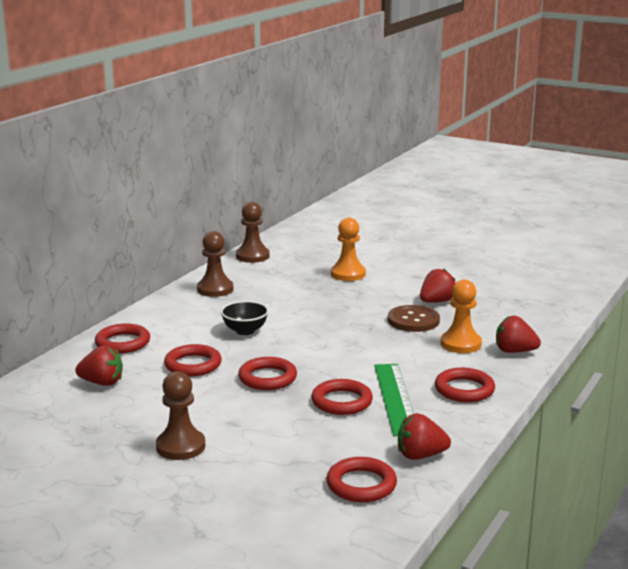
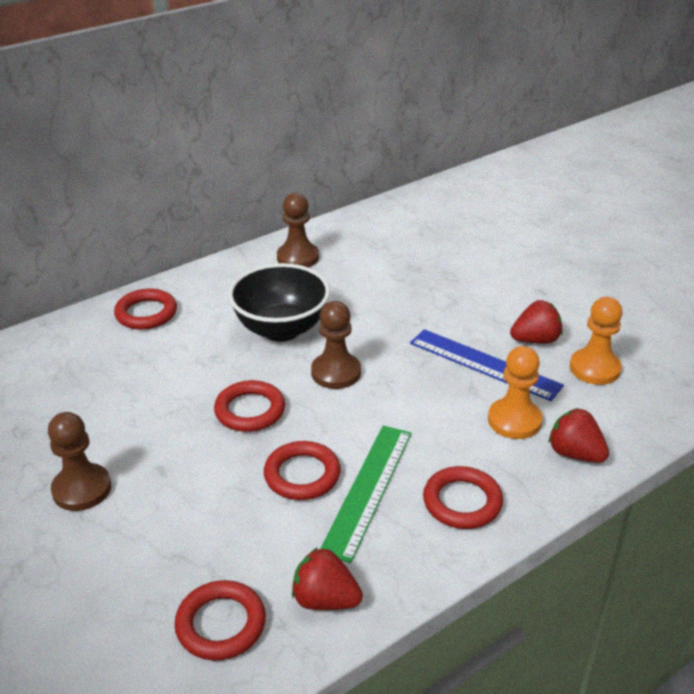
camera: 25 degrees right, 15 degrees up
red strawberry [75,345,123,386] -> none
red ring [164,344,222,376] -> none
black bowl [221,301,269,335] -> black bowl [228,263,330,342], size x1.74
brown pawn [236,202,270,263] -> brown pawn moved to [311,301,361,389]
orange pawn [331,218,366,281] -> orange pawn moved to [570,297,622,385]
brown button [388,305,440,332] -> blue ruler [410,329,564,401]

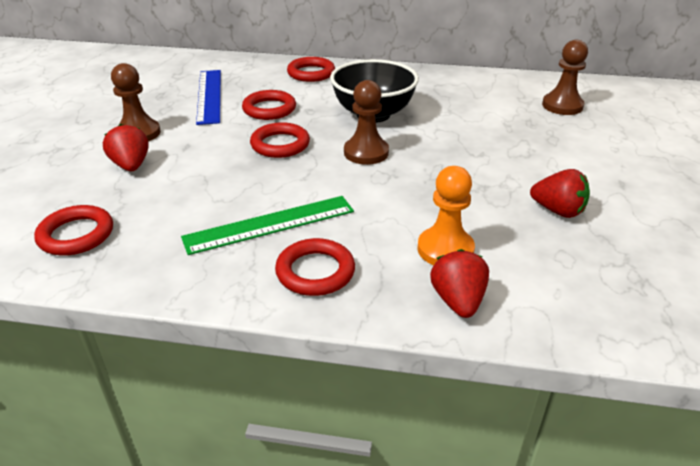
camera: 45 degrees right, 0 degrees up
red ring [264,441,341,500] -> red ring moved to [242,90,296,120]
brown pawn [277,193,319,268] -> brown pawn moved to [542,40,588,115]
red strawberry [292,547,363,610] -> red strawberry moved to [103,124,148,171]
blue ruler [410,329,564,401] -> blue ruler moved to [196,70,221,125]
orange pawn [570,297,622,385] -> none

